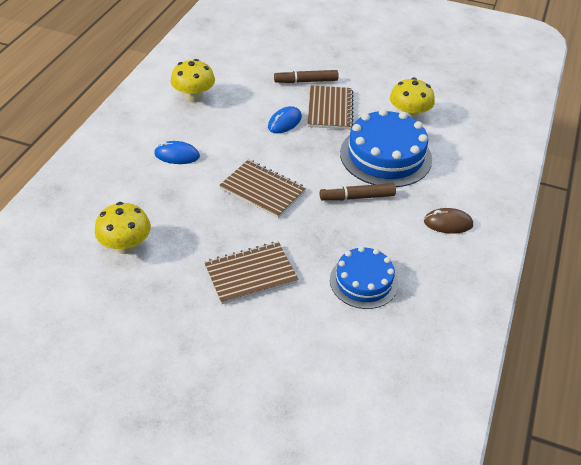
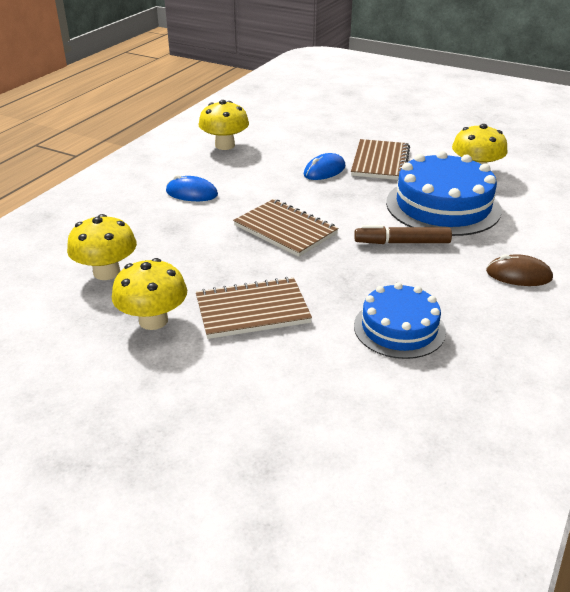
camera: 10 degrees right, 10 degrees down
brown marker [274,70,339,83] -> none
none -> yellow mushroom [112,258,187,330]

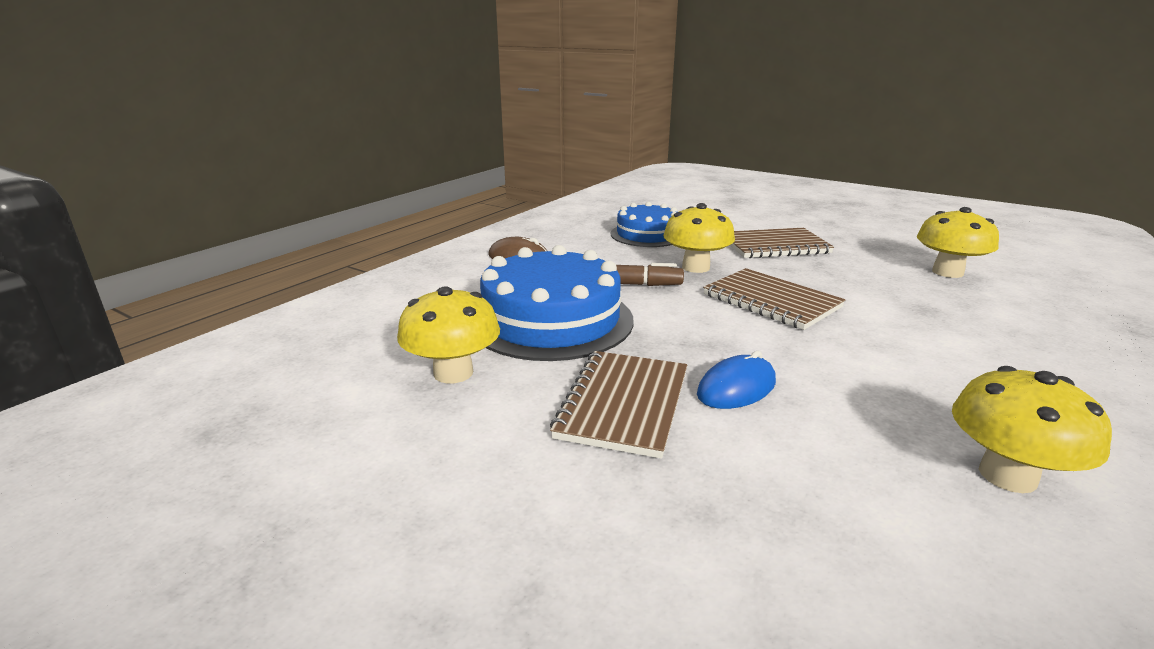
camera: 175 degrees left, 10 degrees down
yellow mushroom [112,258,187,330] -> yellow mushroom moved to [663,203,735,273]
blue mouse [166,175,218,201] -> none

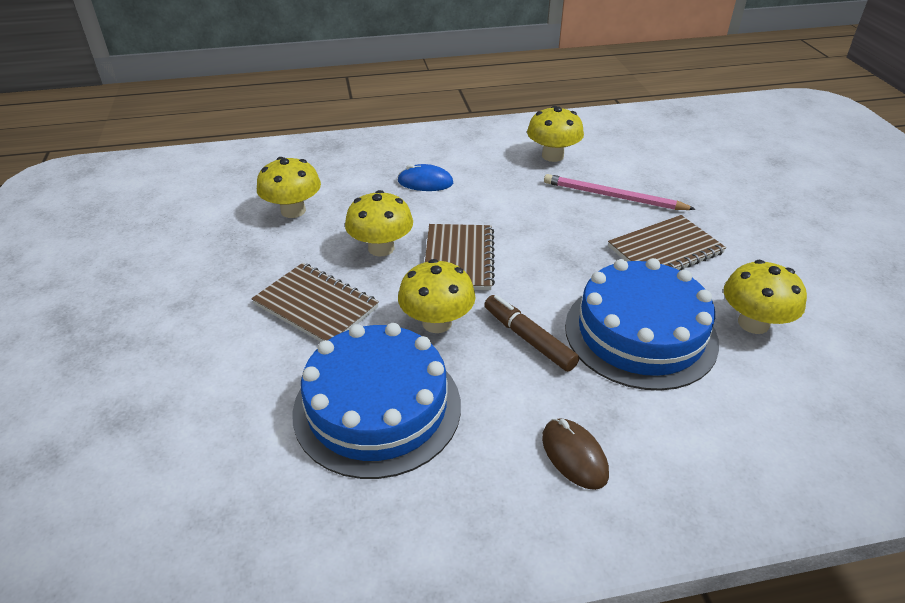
camera: 135 degrees left, 15 degrees up
blue cake [611,202,677,247] -> blue cake [292,323,461,479], size x1.59
blue mouse [697,351,776,409] -> blue mouse moved to [398,164,453,191]
none -> yellow mushroom [345,190,413,257]
none -> pink pencil [544,174,695,210]

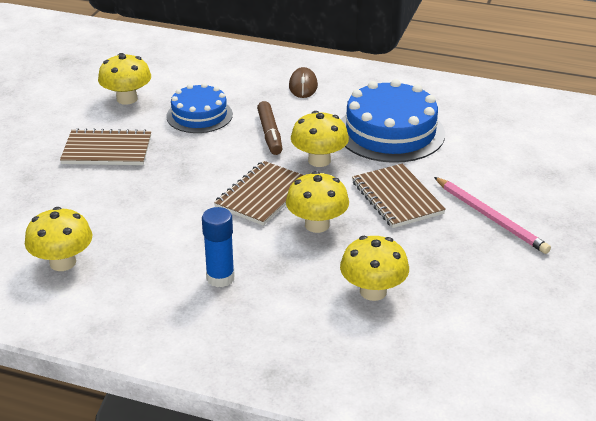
camera: 150 degrees left, 5 degrees down
blue mouse [398,164,453,191] -> blue glue stick [202,207,235,287]
pink pencil [544,174,695,210] -> pink pencil moved to [434,177,551,254]
blue cake [565,258,719,391] -> blue cake [166,83,233,133], size x0.63

